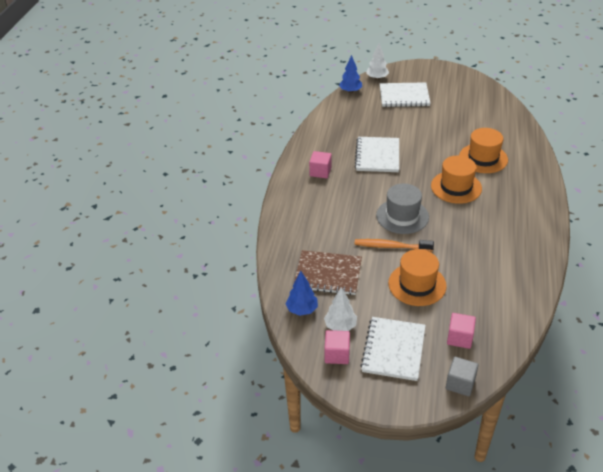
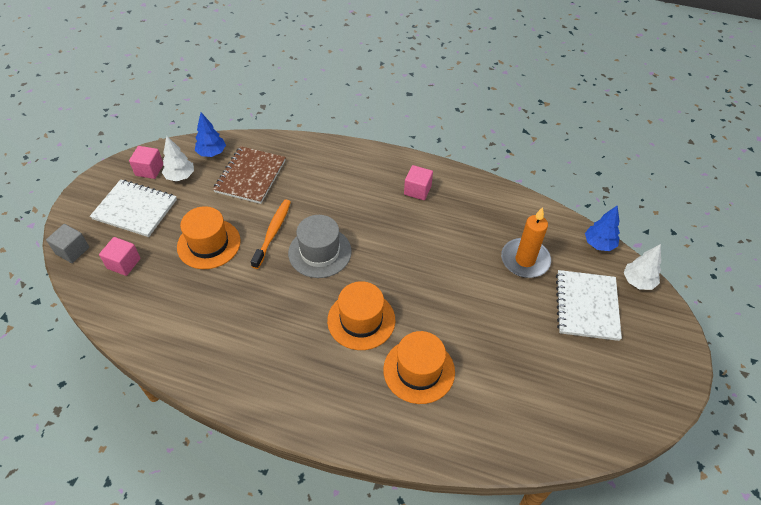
camera: 95 degrees right, 10 degrees up
white notebook [355,137,399,172] -> none
none -> orange candle [501,207,551,278]

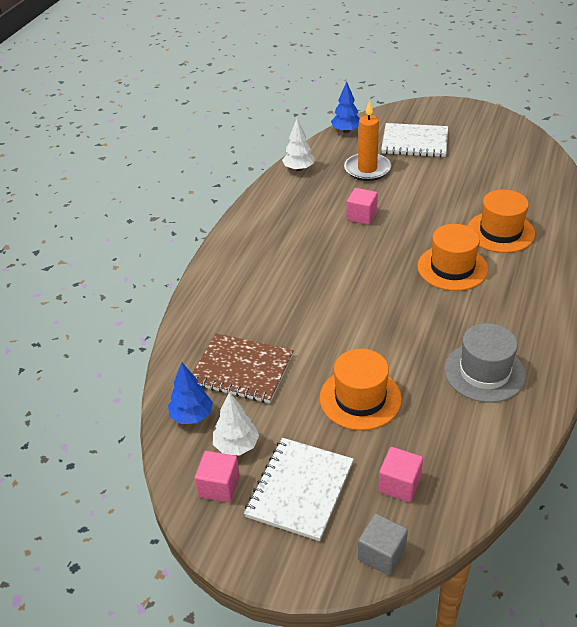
camera: 85 degrees left, 10 degrees down
orange toothbrush [251,199,291,269] -> none
grey hat [288,215,352,278] -> grey hat moved to [444,323,526,403]
pink cube [404,165,433,200] -> pink cube moved to [347,188,378,225]
white tree [623,244,661,290] -> white tree moved to [282,119,314,171]

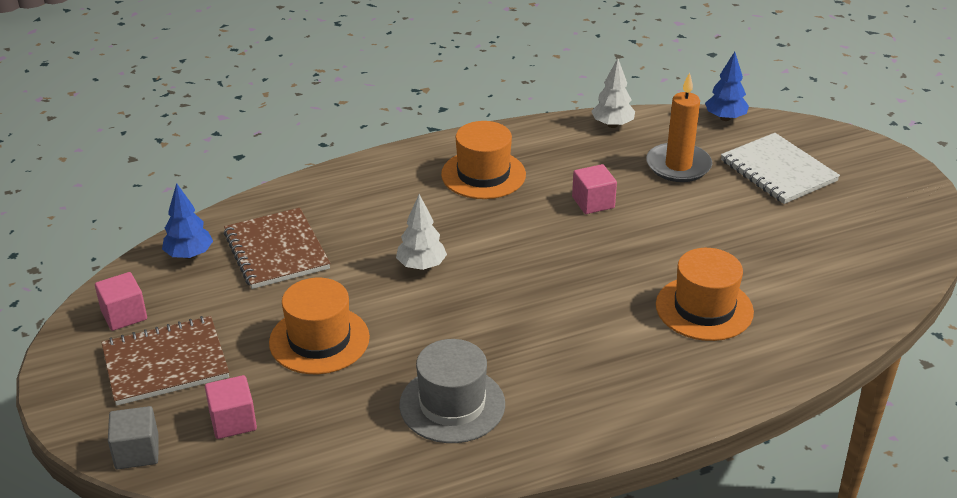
camera: 45 degrees right, 5 degrees down
white tree [213,392,259,456] -> white tree moved to [396,194,447,270]
white notebook [244,438,354,541] -> brown notebook [101,316,229,406]
orange hat [417,224,488,291] -> orange hat moved to [441,121,526,199]

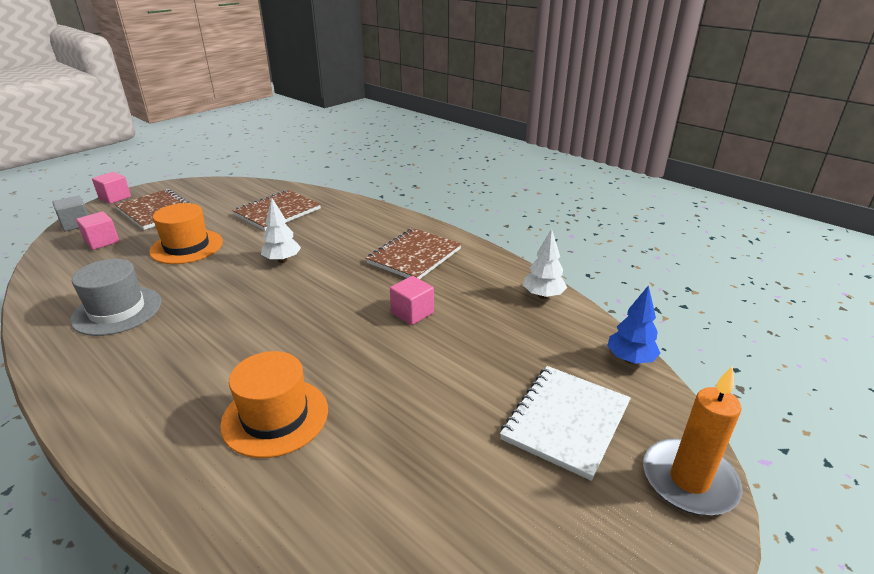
camera: 65 degrees right, 5 degrees down
pink cube [95,272,147,331] -> pink cube moved to [92,172,131,204]
blue tree [162,183,213,259] -> none
orange hat [441,121,526,199] -> brown notebook [366,228,461,279]
orange candle [646,72,712,182] -> orange candle moved to [643,366,743,516]

